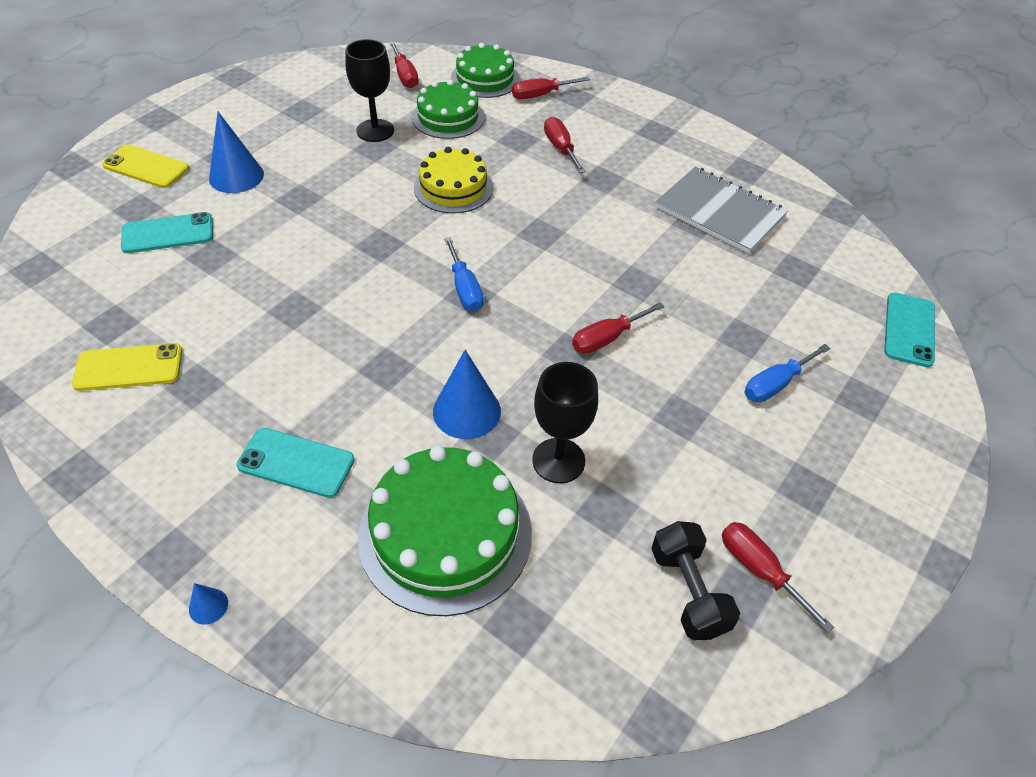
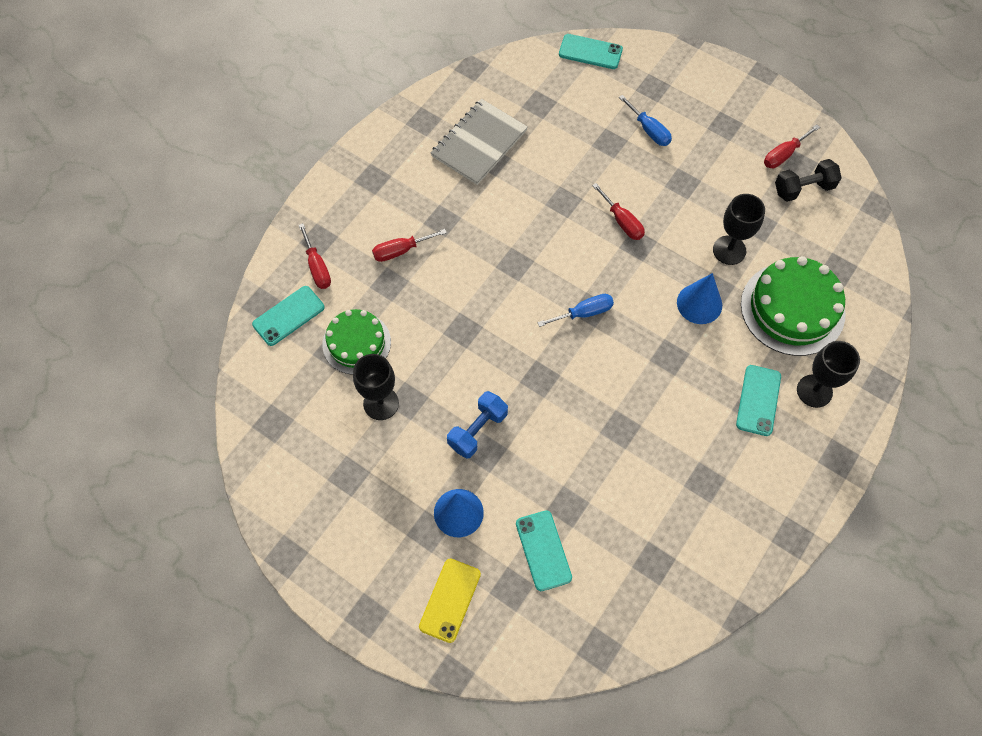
camera: 90 degrees left, 15 degrees up
yellow phone [72,343,183,391] -> none
blue cone [189,583,228,625] -> none
red screwdriver [389,42,418,88] -> none
yellow cake [414,147,493,214] -> none
green cake [451,43,519,98] -> turquoise phone [252,286,325,346]
none -> blue dumbbell [447,391,508,459]
none -> black goblet [797,341,860,408]

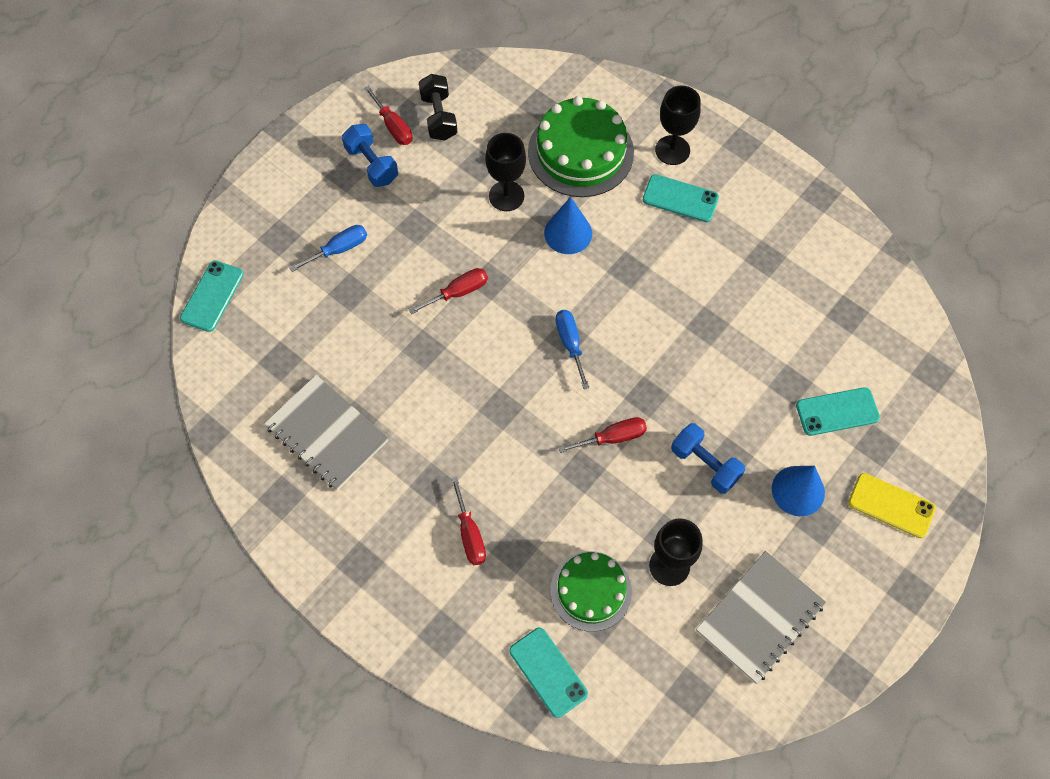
camera: 85 degrees left, 0 degrees up
red screwdriver [299,223,331,289] -> red screwdriver moved to [558,417,647,453]
none -> blue dumbbell [342,124,398,187]
none -> grey notebook [696,551,826,684]

